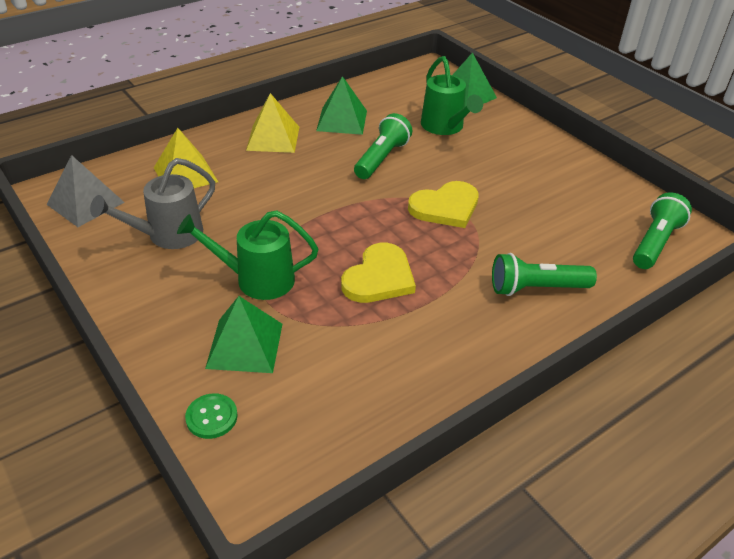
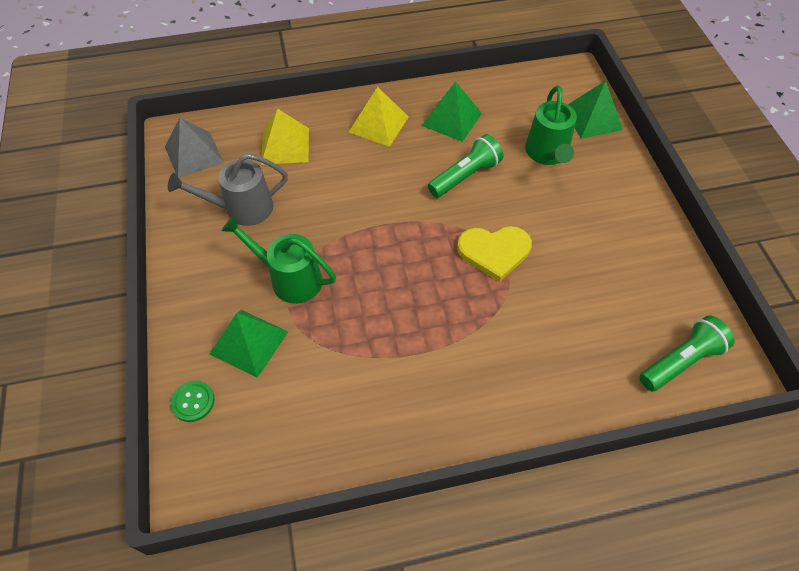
camera: 25 degrees right, 15 degrees up
yellow heart [341,243,416,303] -> none
green flashlight [492,253,597,296] -> none

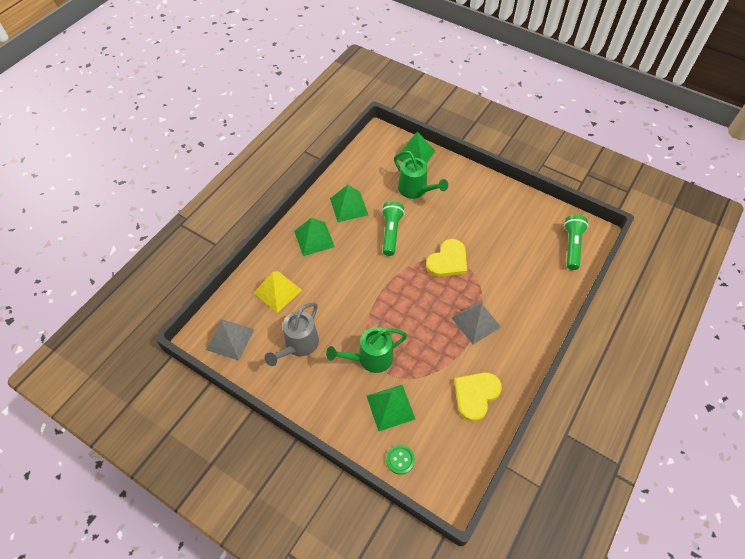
camera: 45 degrees left, 0 degrees up
yellow pyramid [348,87,409,147] -> green pyramid [294,218,335,256]
none -> grey pyramid [451,301,501,344]
none -> yellow heart [454,373,502,422]

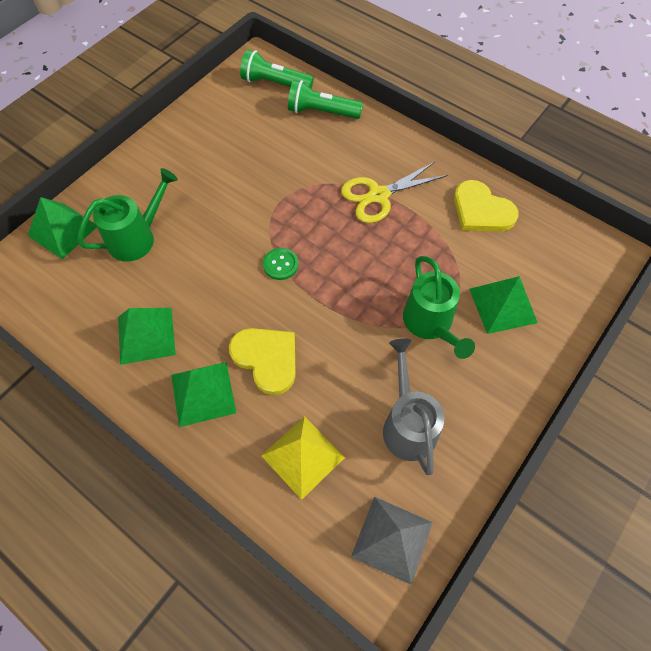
camera: 85 degrees left, 5 degrees up
grey watering can [265,302,319,366] -> grey watering can turned 135 degrees counterclockwise [383,339,445,475]
green flashlight [382,201,405,256] -> green flashlight moved to [288,80,363,119]
green button [386,445,415,475] -> green button moved to [263,248,299,280]
yellow heart [426,239,467,277] -> yellow heart moved to [229,328,296,395]
grey pyramid [451,301,501,344] -> yellow scissors [341,161,448,223]

